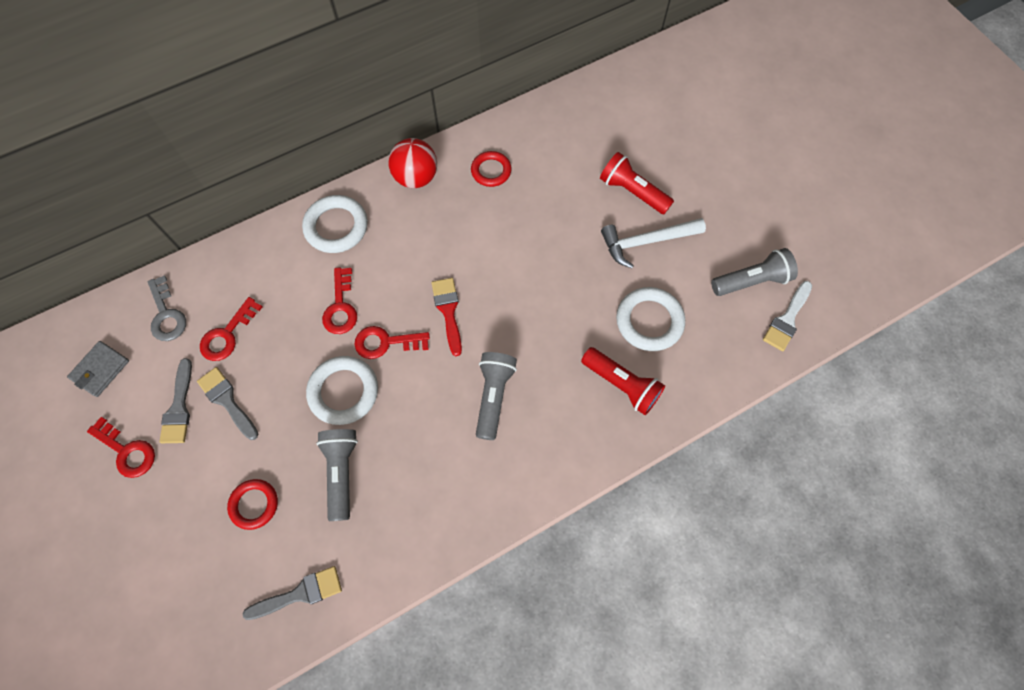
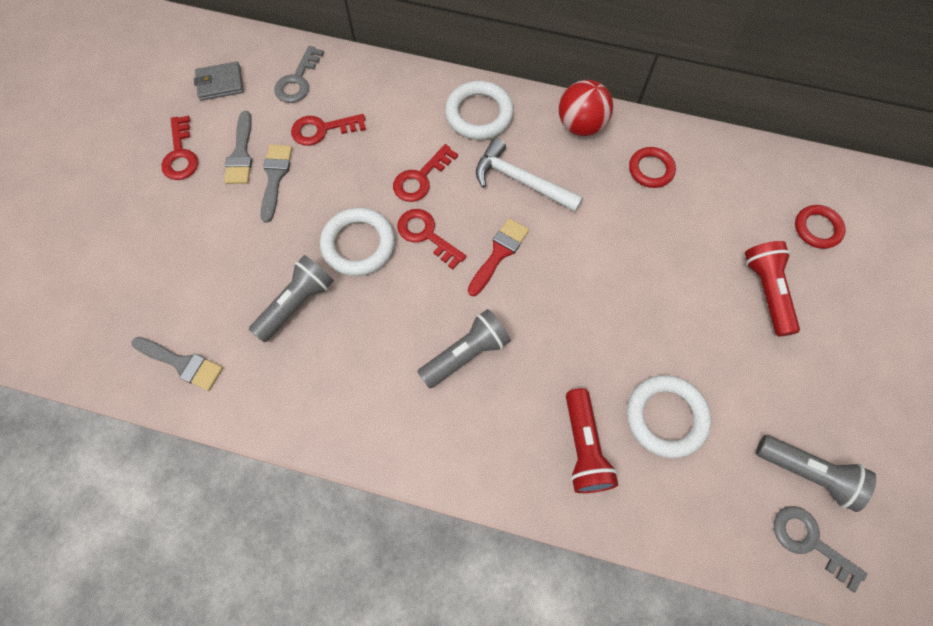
camera: 45 degrees right, 0 degrees up
grey brush [159,358,192,443] -> grey brush turned 45 degrees counterclockwise [224,111,252,184]
red ring [227,479,278,530] -> red ring moved to [795,205,846,249]
white hammer [601,218,706,268] -> white hammer moved to [476,138,583,212]
white brush [763,281,812,351] -> grey key [774,506,867,592]

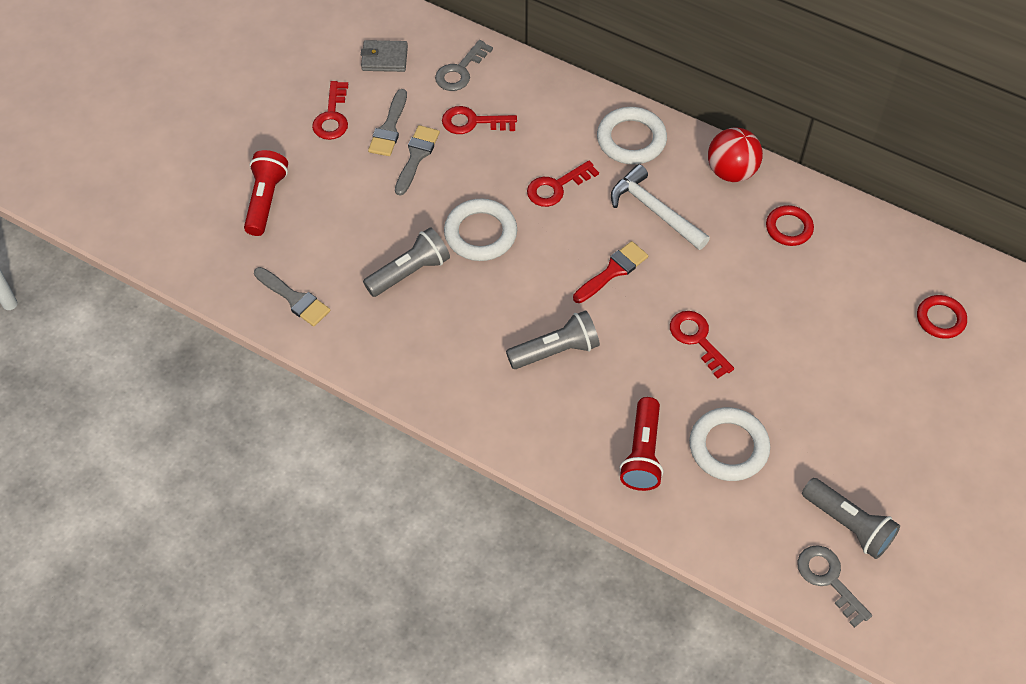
camera: 15 degrees right, 10 degrees down
red key [397,209,466,270] -> red key moved to [670,311,734,379]
red flashlight [745,241,800,337] -> red flashlight moved to [244,150,288,236]

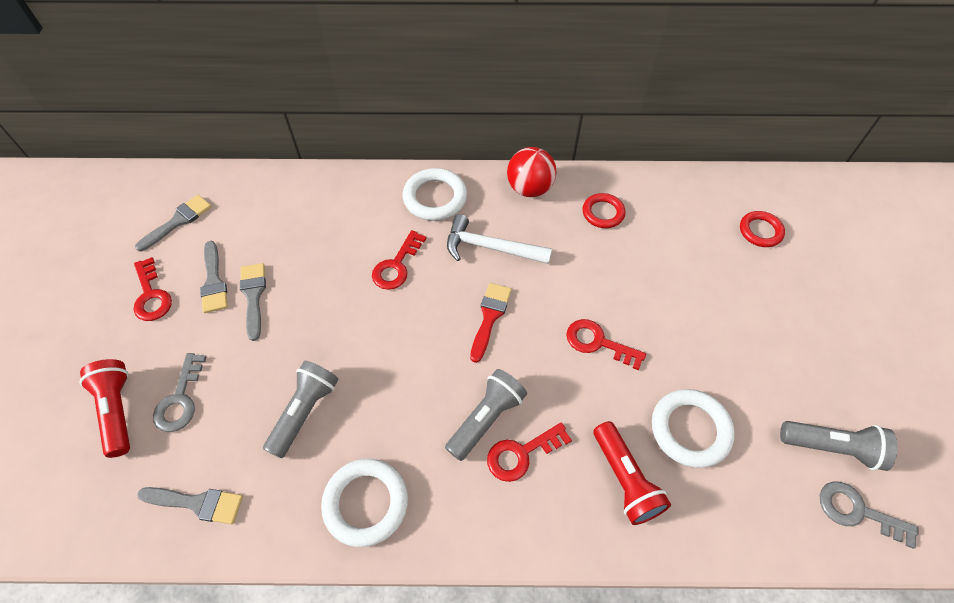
camera: 30 degrees left, 0 degrees up
grey wallet [361,40,408,72] -> grey brush [135,195,212,251]
grey key [435,40,493,91] -> grey key moved to [153,353,206,432]
red key [442,106,517,134] -> red key moved to [487,422,572,482]
white ring [444,199,517,261] -> white ring moved to [321,459,408,547]

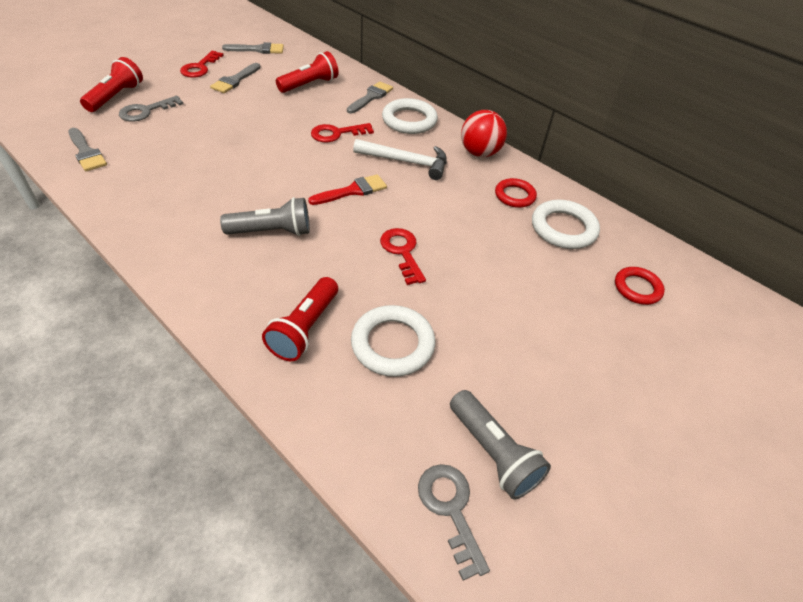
camera: 40 degrees right, 10 degrees down
grey brush [240,263,266,341] -> grey brush moved to [347,81,393,113]
grey flashlight [263,361,339,458] -> none
white ring [321,459,408,547] -> white ring moved to [532,200,600,249]
white hammer [447,214,552,264] -> white hammer turned 135 degrees clockwise [353,139,447,180]
red key [487,422,572,482] -> none
none -> red flashlight [276,51,339,93]

